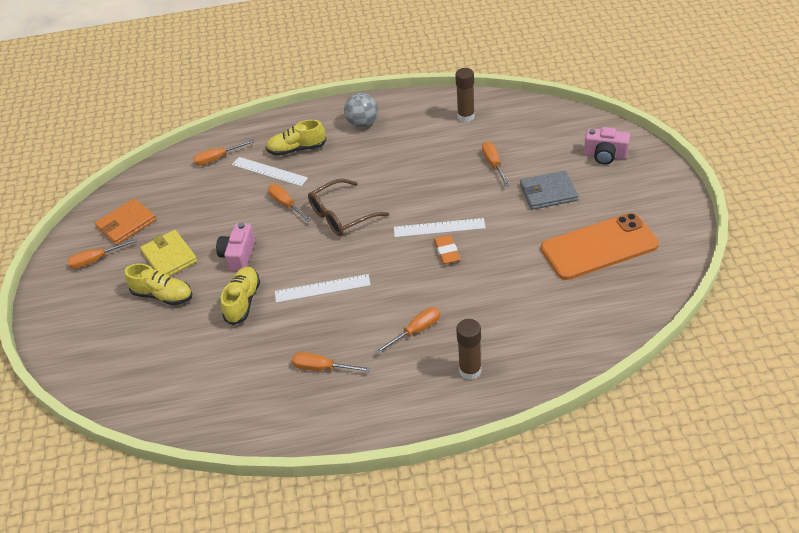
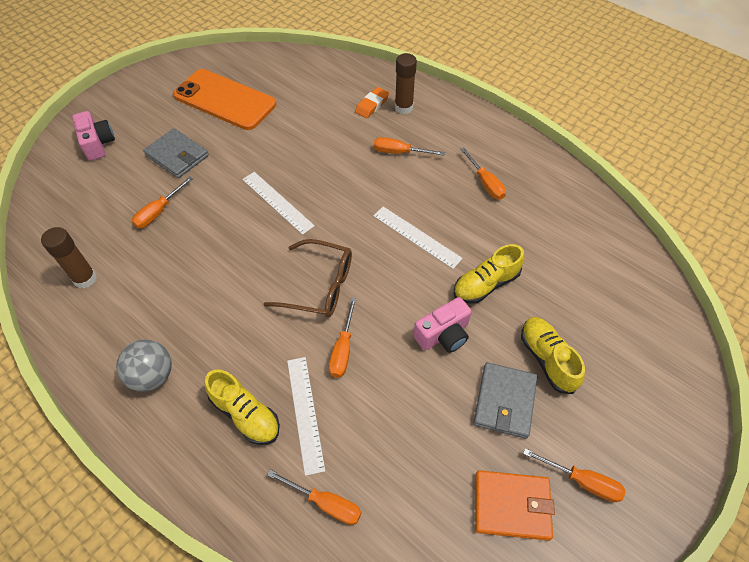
camera: 135 degrees left, 10 degrees up
yellow wallet [140,230,198,276] -> grey wallet [474,362,537,439]
orange eraser [434,235,460,264] -> orange eraser moved to [355,87,389,118]

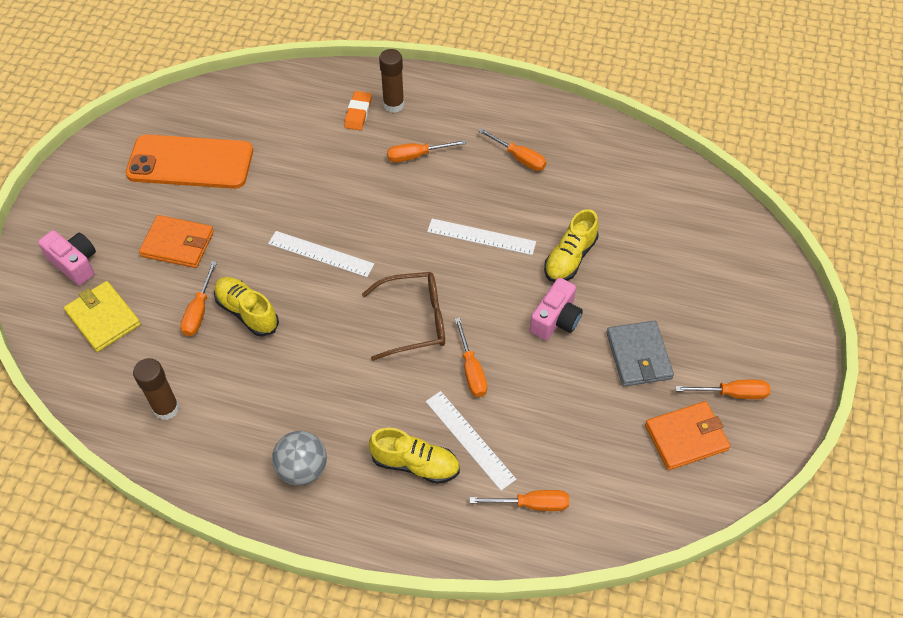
camera: 25 degrees left, 0 degrees up
grey wallet [143,128,209,178] -> orange wallet [139,215,214,268]
yellow shoe [521,317,585,394] -> yellow shoe moved to [214,277,279,337]
none -> yellow wallet [64,281,141,352]

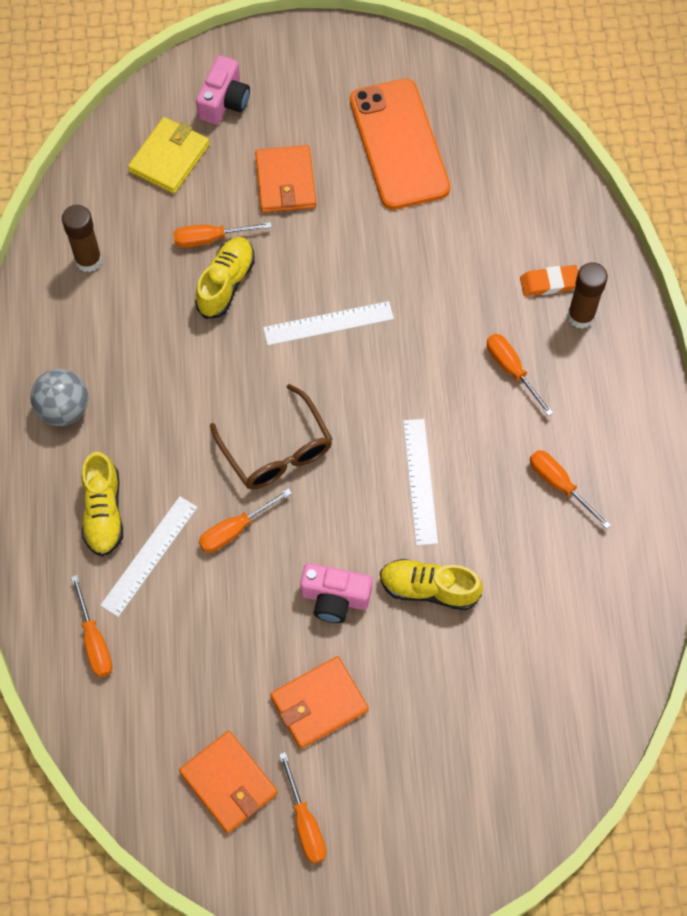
camera: 70 degrees right, 10 degrees up
white ruler [268,231,374,277] -> white ruler turned 75 degrees clockwise [263,301,394,345]
orange screwdriver [478,128,546,171] -> orange screwdriver turned 120 degrees clockwise [530,450,611,529]
grey wallet [607,320,674,387] -> orange wallet [270,656,369,749]

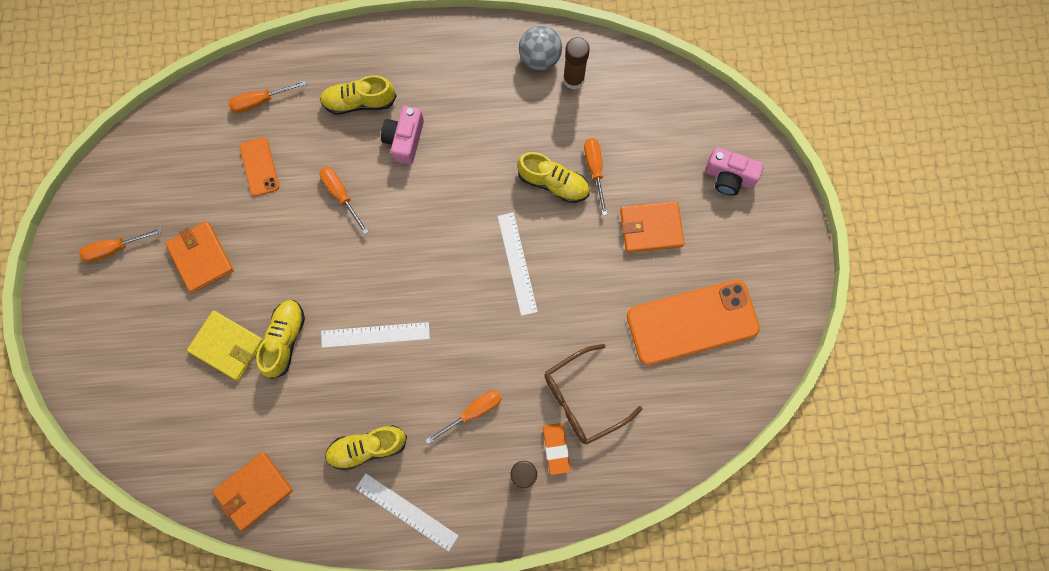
camera: 90 degrees right, 10 degrees up
grey ball [30,369,88,426] -> grey ball moved to [519,25,562,70]
white ruler [100,496,198,617] -> white ruler moved to [355,473,459,551]
yellow wallet [128,117,210,194] -> yellow wallet moved to [187,311,264,381]
orange wallet [179,731,278,833] -> orange wallet moved to [213,452,293,531]
brown glasses [210,384,333,490] -> brown glasses moved to [544,344,643,445]
pink camera [300,563,372,623] -> pink camera moved to [381,106,424,164]
orange screwdriver [530,450,611,529] -> yellow shoe [325,425,407,471]
none -> orange phone [240,137,279,196]

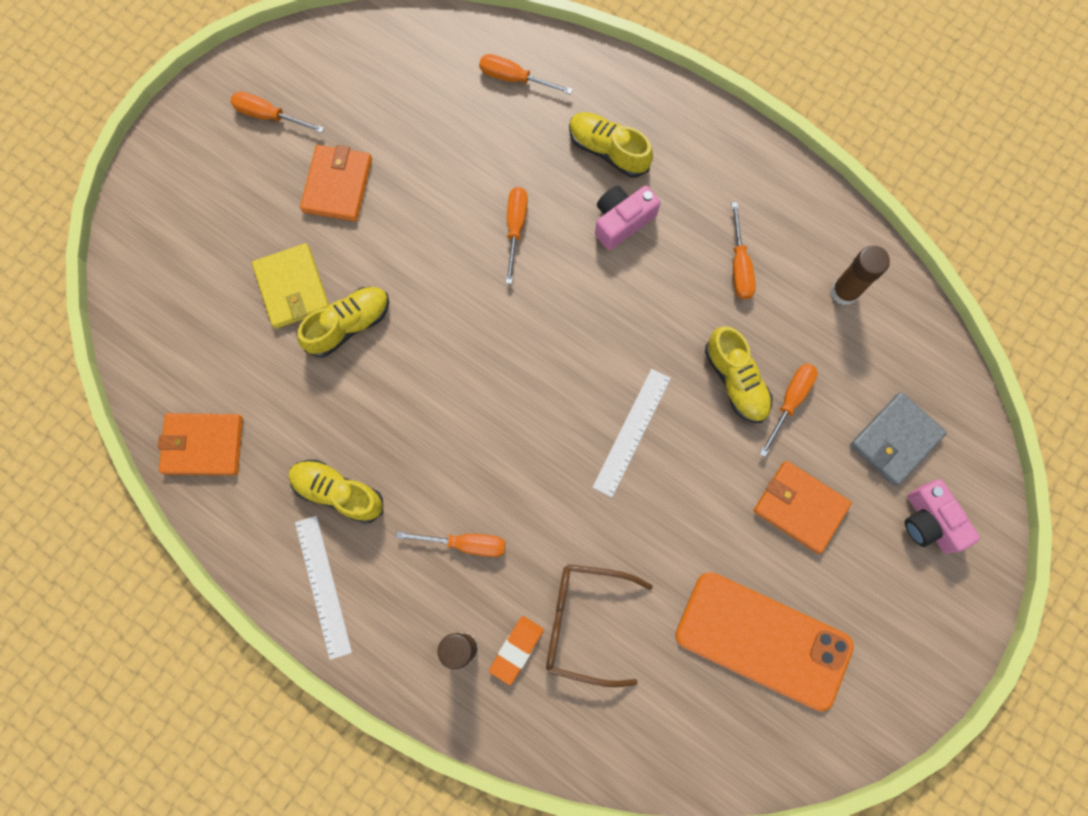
camera: 40 degrees right, 0 degrees up
orange phone [240,137,279,196] -> none
white ruler [321,322,430,348] -> none
grey ball [519,25,562,70] -> none
none -> orange screwdriver [731,202,756,299]
none -> grey wallet [850,392,947,486]

